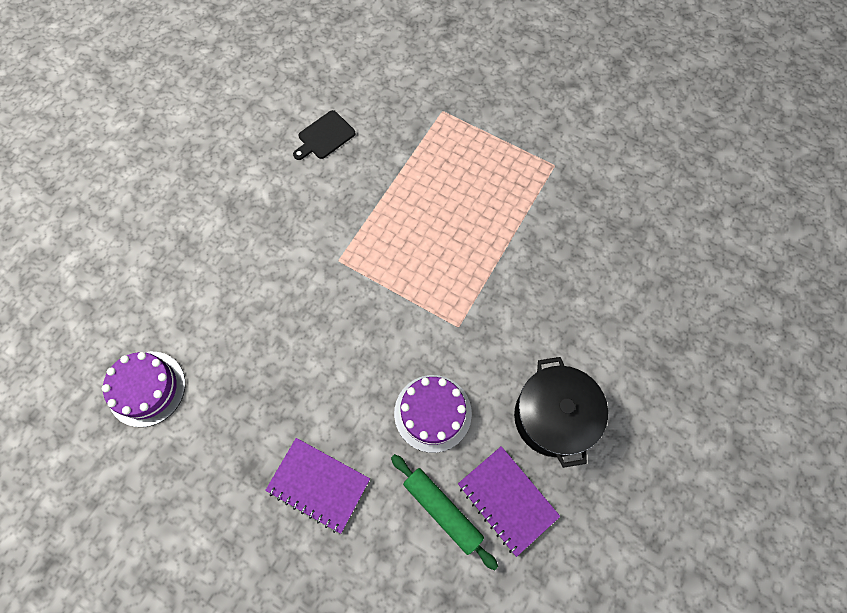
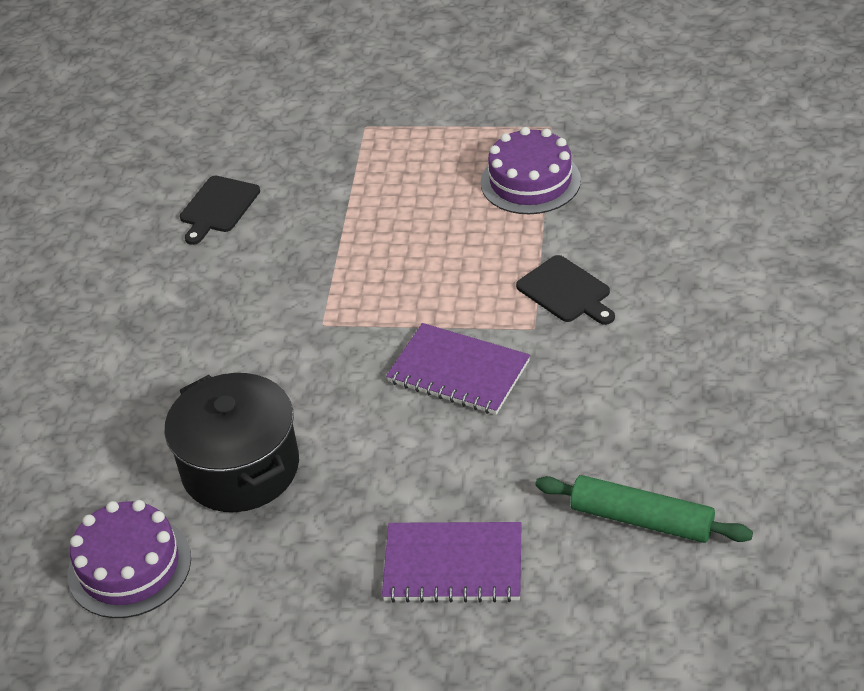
camera: 20 degrees left, 25 degrees down
purple cake [394,375,472,453] -> purple cake moved to [481,127,581,214]
purple notebook [458,446,560,557] -> purple notebook moved to [386,323,530,415]
black pot [514,357,608,468] -> black pot moved to [165,373,299,512]
none -> black cutting board [516,255,615,325]

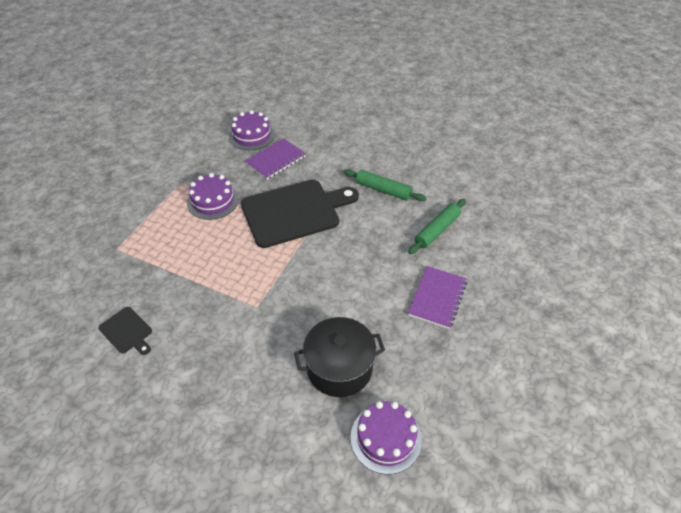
camera: 75 degrees left, 5 degrees up
purple notebook [386,323,530,415] -> purple notebook moved to [245,139,306,180]
black cutting board [516,255,615,325] -> black cutting board [241,180,359,248], size x2.27
none -> purple cake [229,110,275,150]
none -> green rolling pin [344,169,426,201]

